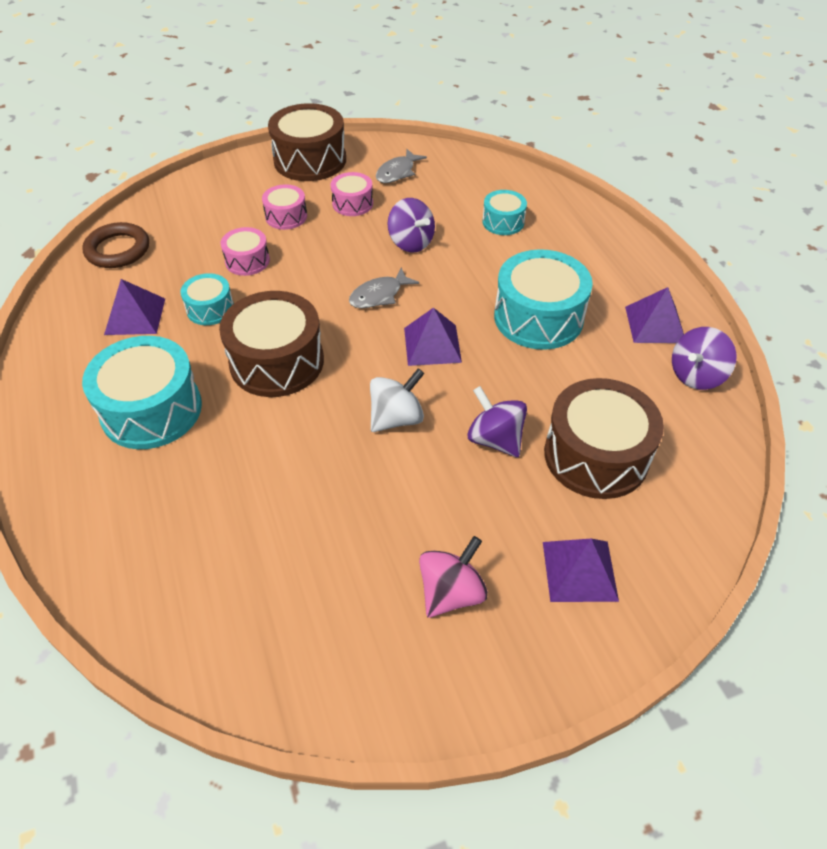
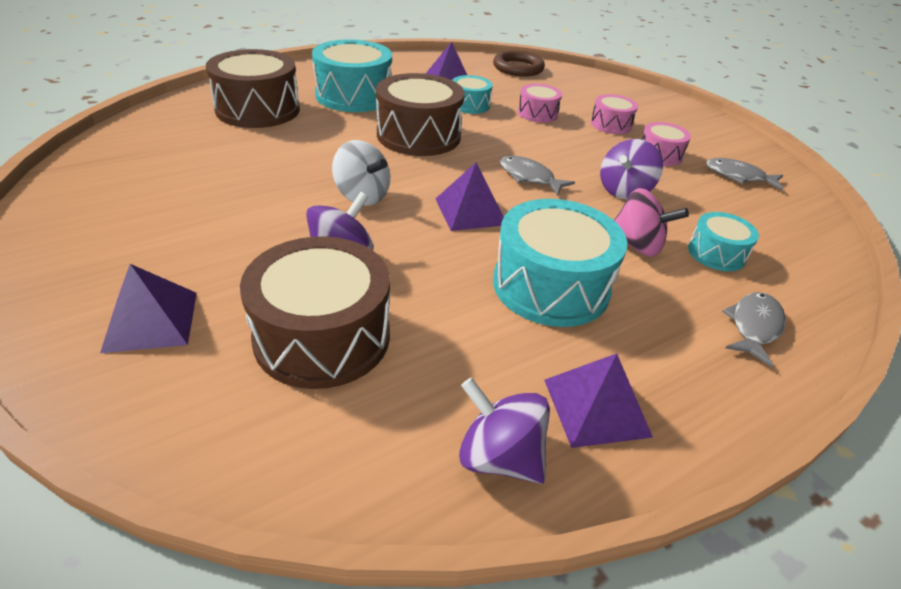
camera: 75 degrees right, 10 degrees down
brown drum [268,103,346,181] -> brown drum moved to [206,49,300,128]
pink spinning top [419,536,488,618] -> pink spinning top moved to [614,188,689,257]
none -> grey fish [722,292,785,367]

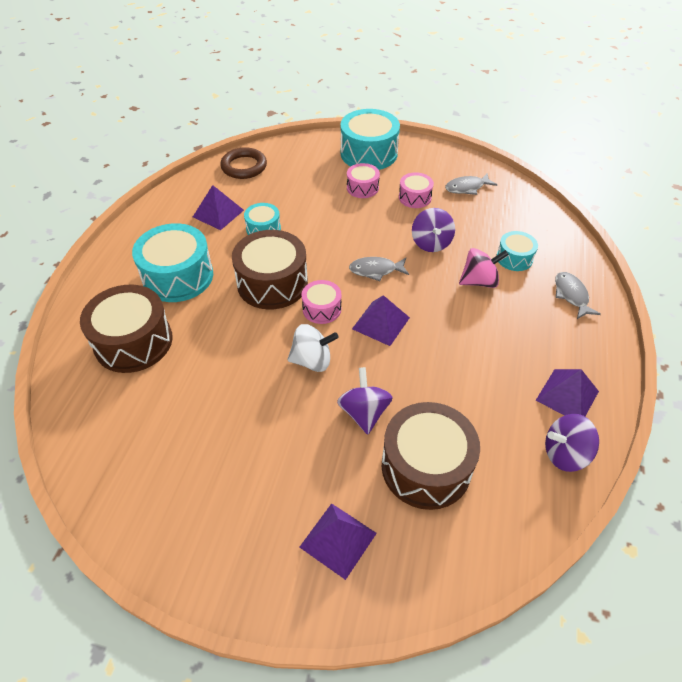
camera: 40 degrees left, 10 degrees up
turquoise drum [493,199,627,327] -> turquoise drum moved to [340,109,400,170]
pink drum [518,84,562,123] -> pink drum moved to [301,280,341,324]

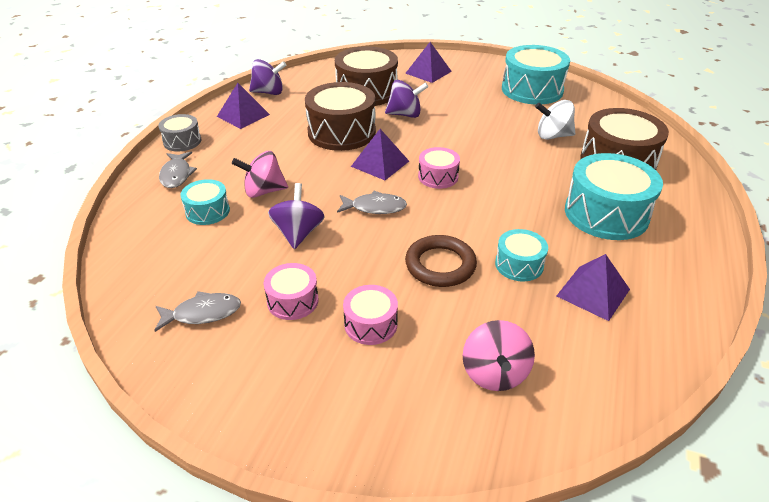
camera: 175 degrees left, 10 degrees down
brown ring [220,147,267,179] -> brown ring moved to [405,235,477,287]
brown drum [232,230,308,310] -> brown drum moved to [305,82,376,151]
white spinning top [287,324,338,372] -> white spinning top moved to [535,100,575,140]
purple spinning top [337,367,393,434] -> purple spinning top turned 90 degrees counterclockwise [385,80,428,118]
turquoise drum [340,109,400,170] -> turquoise drum moved to [502,45,570,105]
none -> grey drum [158,114,201,151]
none -> pink spinning top [462,320,535,391]

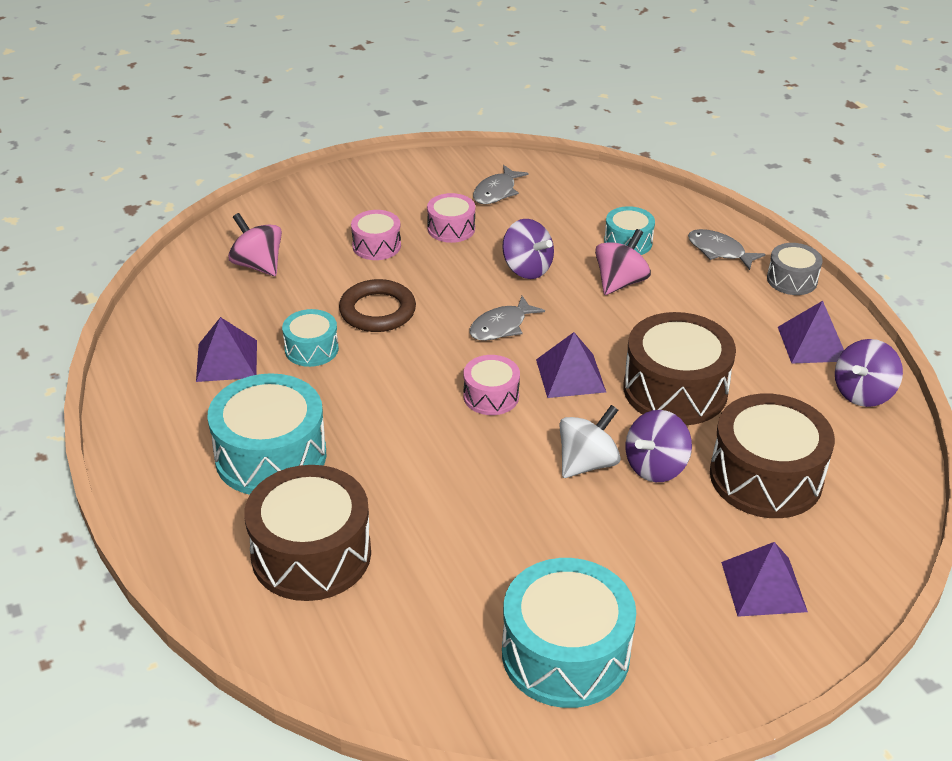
camera: 135 degrees right, 0 degrees up
white spinning top [535,100,575,140] -> white spinning top moved to [559,405,621,478]

